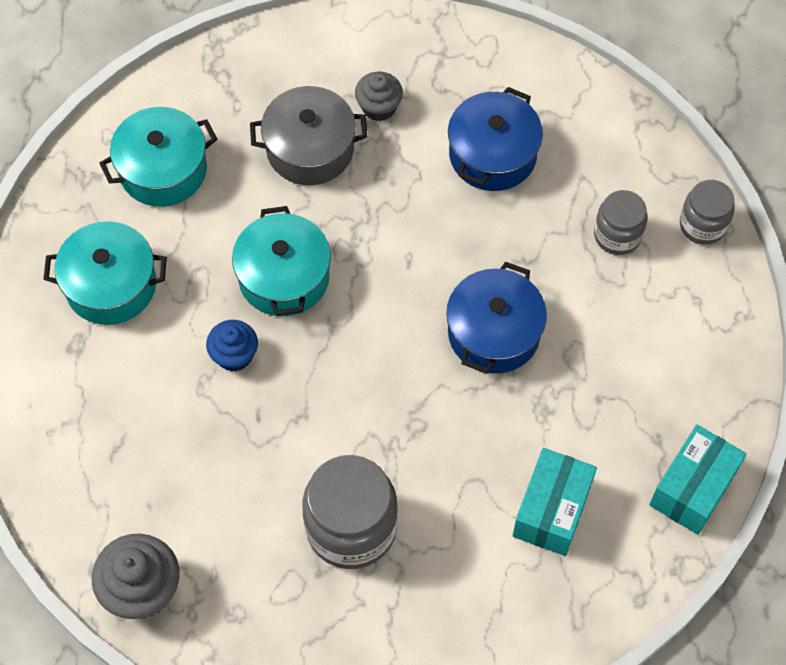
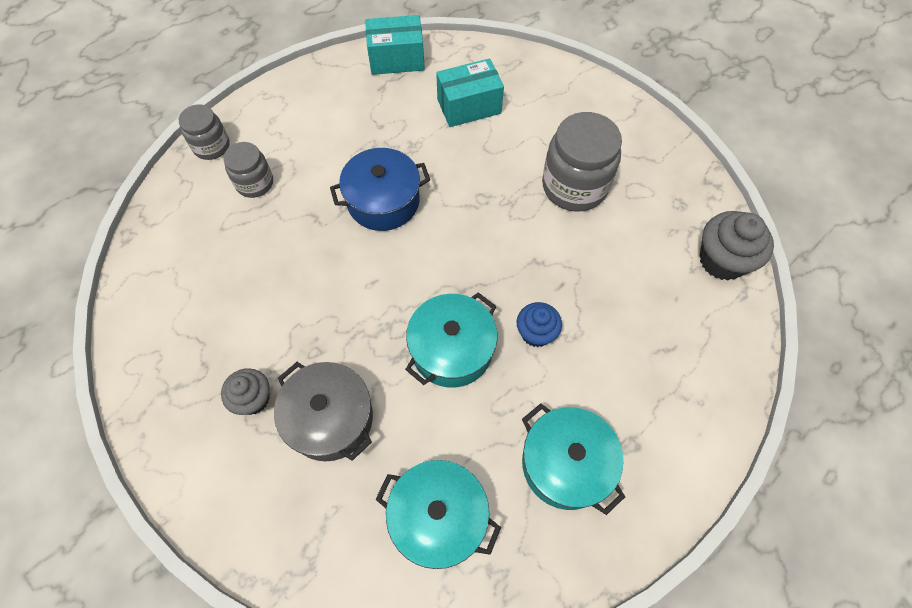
camera: 130 degrees left, 0 degrees up
blue pot [448,87,543,191] -> none

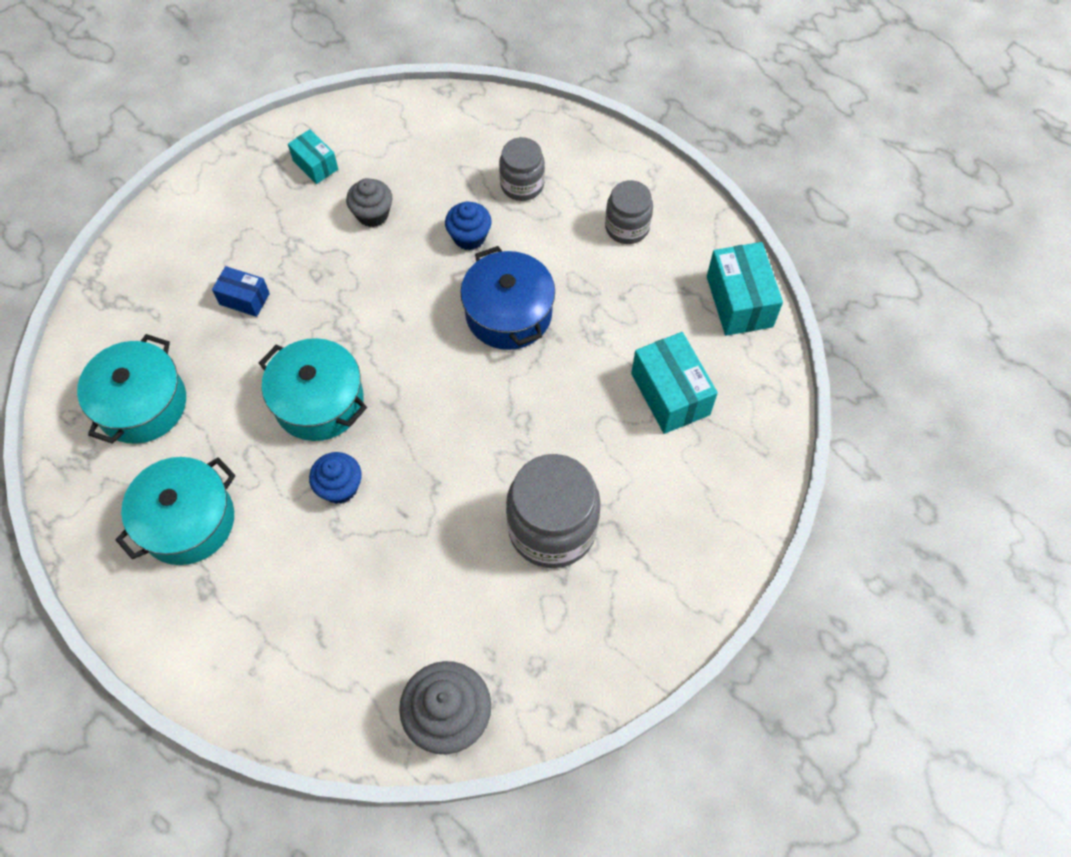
camera: 85 degrees right, 0 degrees up
grey jar [179,104,230,160] -> grey jar moved to [605,180,653,244]
grey cupcake [221,368,270,415] -> grey cupcake moved to [346,178,392,227]
grey pot [274,362,373,461] -> blue box [212,266,270,317]
none -> turquoise box [288,129,338,184]
none -> blue cupcake [445,202,492,250]

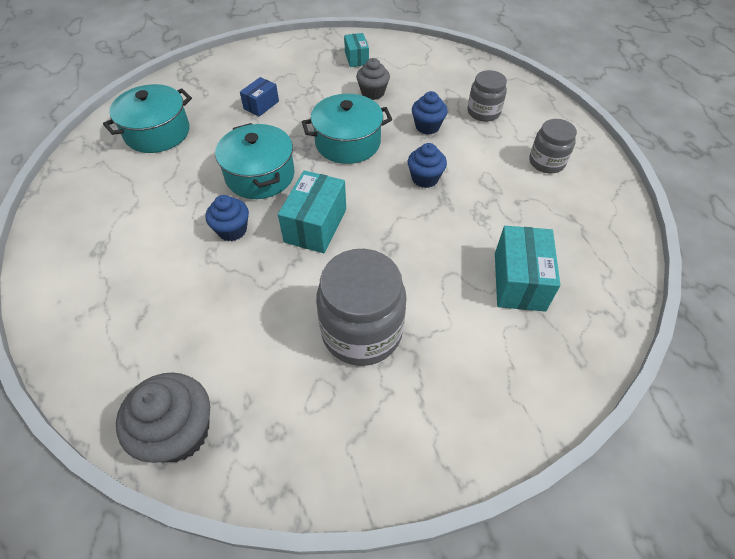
camera: 30 degrees right, 10 degrees down
turquoise pot [116,457,236,565] -> turquoise pot moved to [302,94,392,164]
blue box [212,266,270,317] -> blue box turned 75 degrees clockwise [240,77,279,117]
blue pot [460,246,555,350] -> blue cupcake [408,143,447,188]
turquoise box [707,242,783,336] -> turquoise box moved to [278,170,346,253]

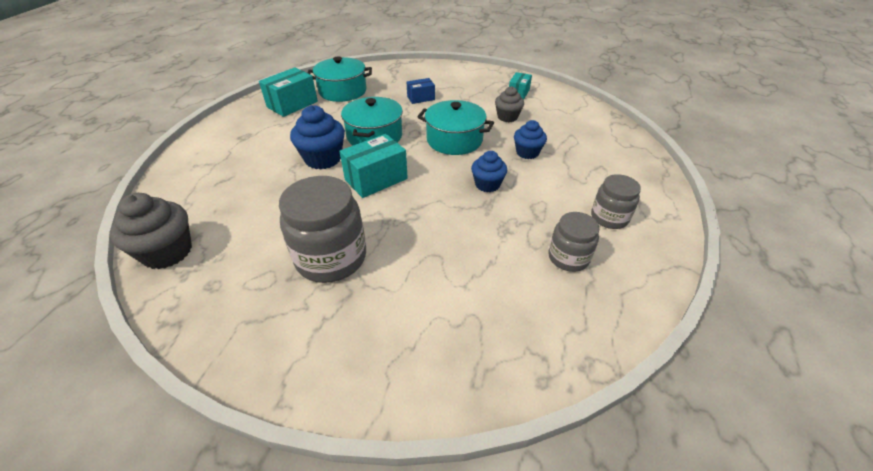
camera: 35 degrees right, 10 degrees down
blue cupcake [206,195,249,241] -> blue cupcake [290,105,345,170], size x1.57
grey jar [467,70,507,122] -> grey jar moved to [548,212,600,272]
turquoise box [495,226,560,312] -> turquoise box moved to [259,67,318,117]

